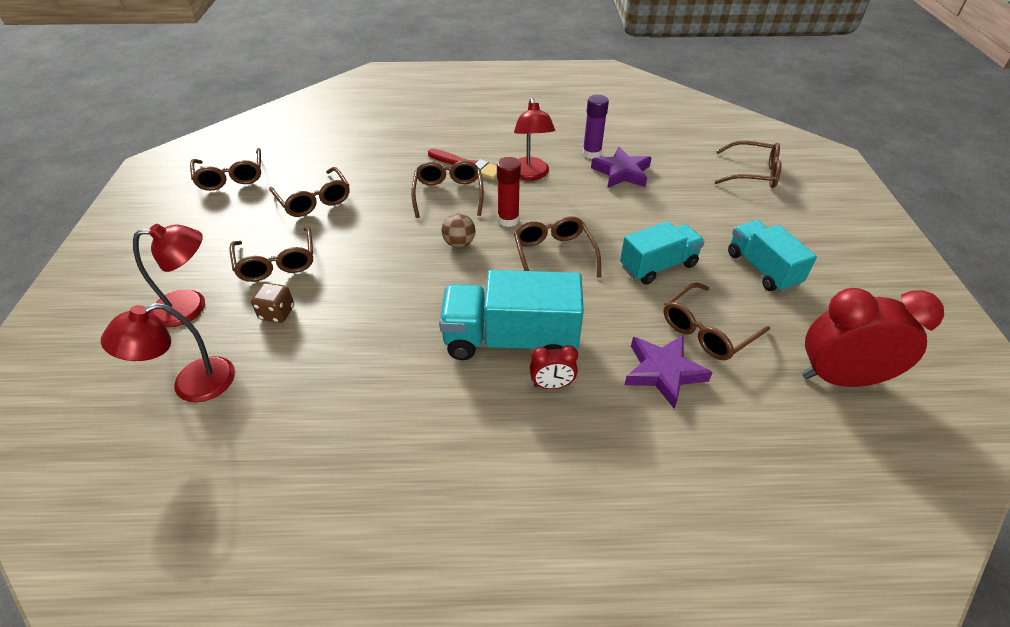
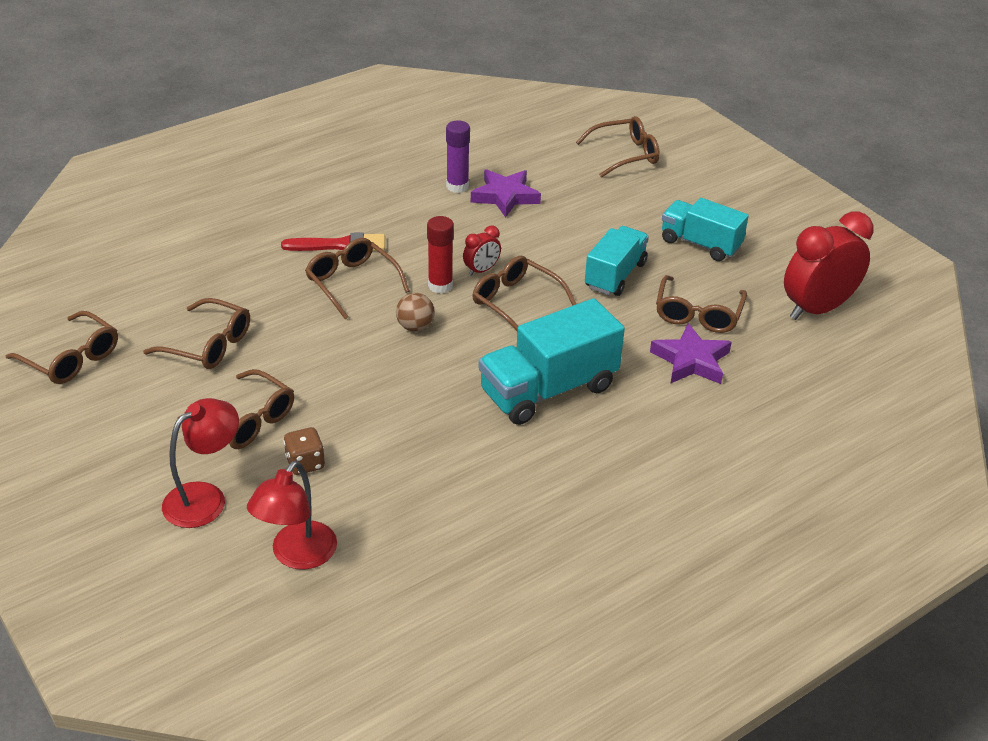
camera: 35 degrees left, 5 degrees down
red lamp [514,98,555,181] -> none
red clock [530,345,578,389] -> red clock moved to [463,225,501,276]

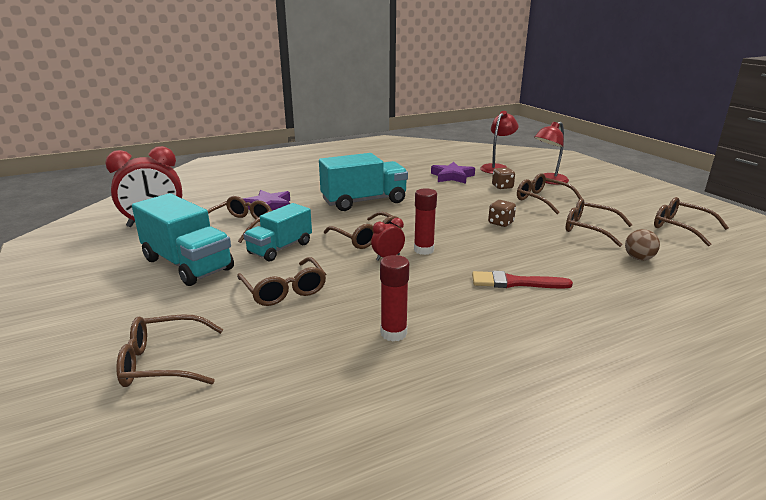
camera: 170 degrees left, 15 degrees down
brown glasses [305,238,410,319] -> brown glasses moved to [237,257,326,306]
brown ball [396,293,435,332] -> brown ball moved to [625,229,660,260]
purple glue stick [446,120,470,193] -> red glue stick [380,255,409,341]
purple star [471,169,541,218] -> purple star moved to [431,162,475,184]
turquoise truck [662,198,749,261] -> turquoise truck [132,193,234,286], size x1.51
none -> brown dice [488,200,516,227]

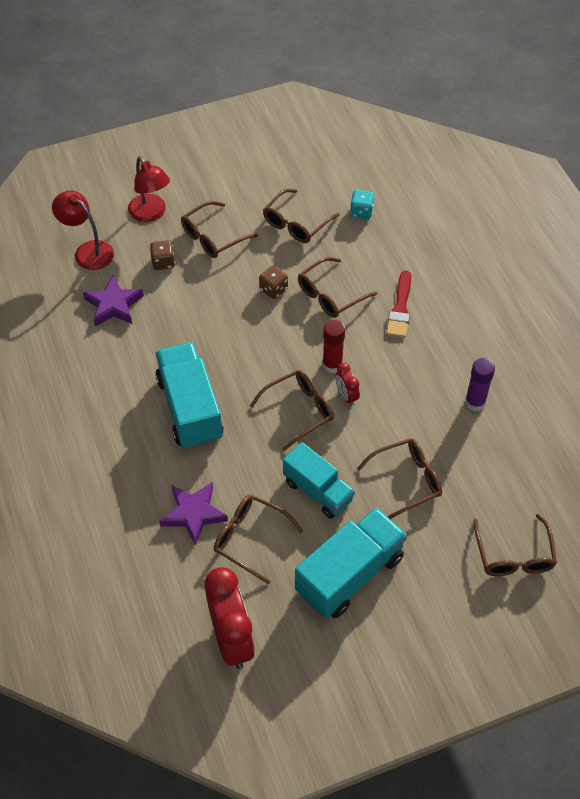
camera: 85 degrees left, 30 degrees up
red glue stick [380,255,409,341] -> purple glue stick [465,358,495,411]
brown ball [625,229,660,260] -> turquoise dice [350,190,375,219]
brown glasses [654,197,729,246] -> brown glasses moved to [298,257,377,318]

